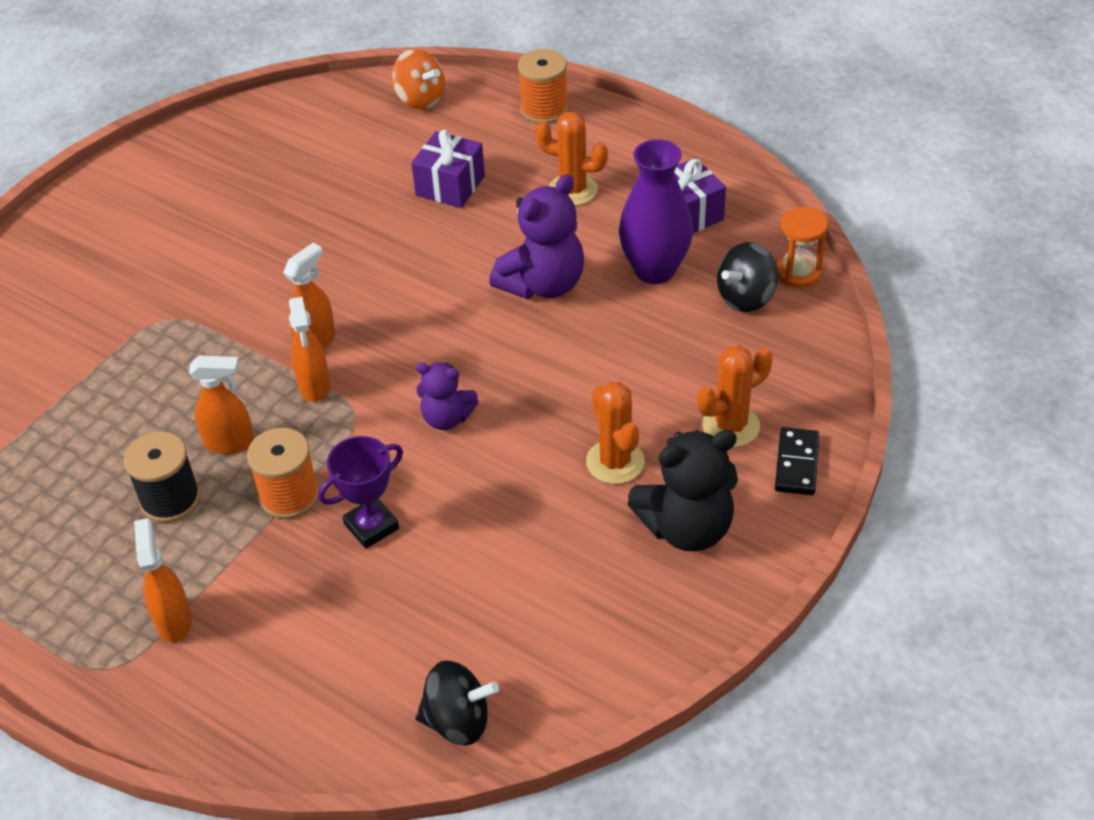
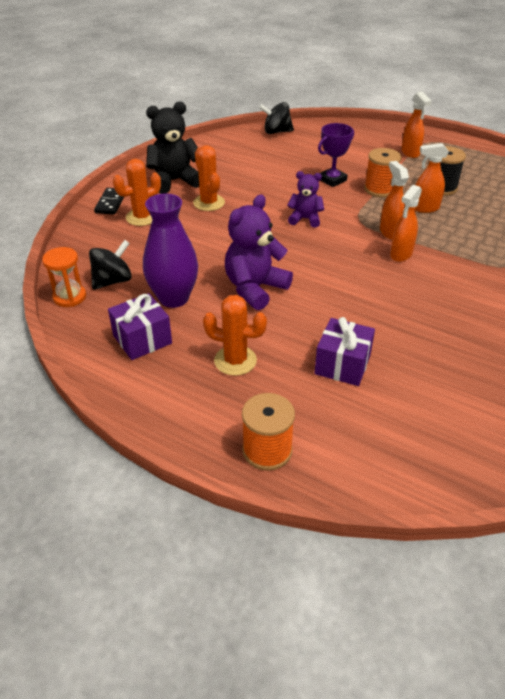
camera: 175 degrees right, 5 degrees down
orange spinning top [392,49,445,110] -> none

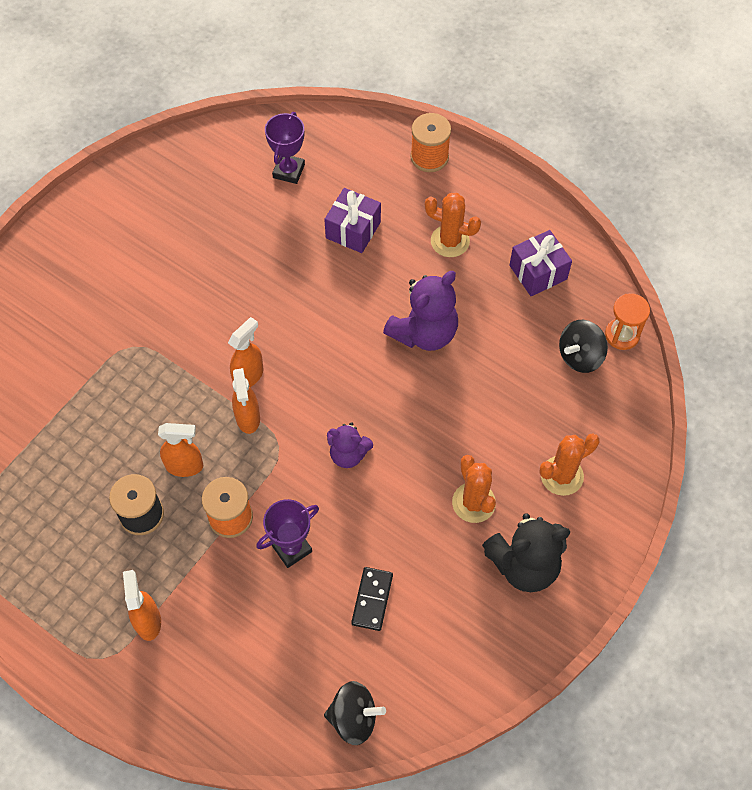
camera: 175 degrees left, 20 degrees up
black domino [94,188,124,215] -> black domino moved to [351,567,393,631]
purple vase [143,193,198,308] -> none
none -> purple trophy [265,112,305,184]

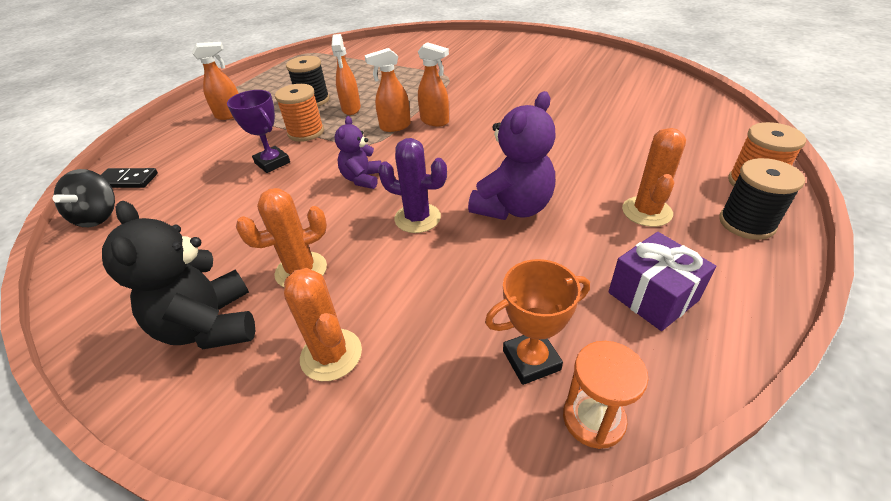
camera: 85 degrees right, 20 degrees down
purple trophy [265,112,305,184] -> none
purple gift [324,188,381,253] -> none
black domino [351,567,393,631] -> black domino moved to [101,168,158,188]
purple teddy bear [383,271,458,351] -> purple teddy bear turned 90 degrees counterclockwise [468,91,555,220]
black spinning top [559,320,608,373] -> orange trophy [485,259,590,385]
none -> purple cactus [378,138,447,233]
none -> black spool [719,158,805,240]

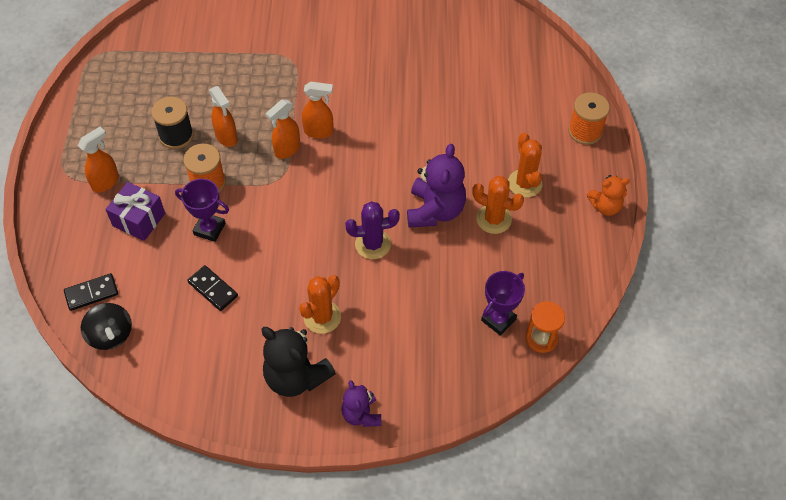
camera: 30 degrees left, 15 degrees up
orange cactus [284,268,362,381] -> orange cactus moved to [472,176,524,234]
purple teddy bear [335,116,381,189] -> purple teddy bear moved to [341,380,382,427]
orange trophy [485,259,590,385] -> purple trophy [481,271,525,336]
purple gift [608,232,716,331] -> purple gift moved to [106,182,165,241]
black spool [719,158,805,240] -> none
none -> black domino [187,265,238,311]
none -> orange teddy bear [587,175,630,216]

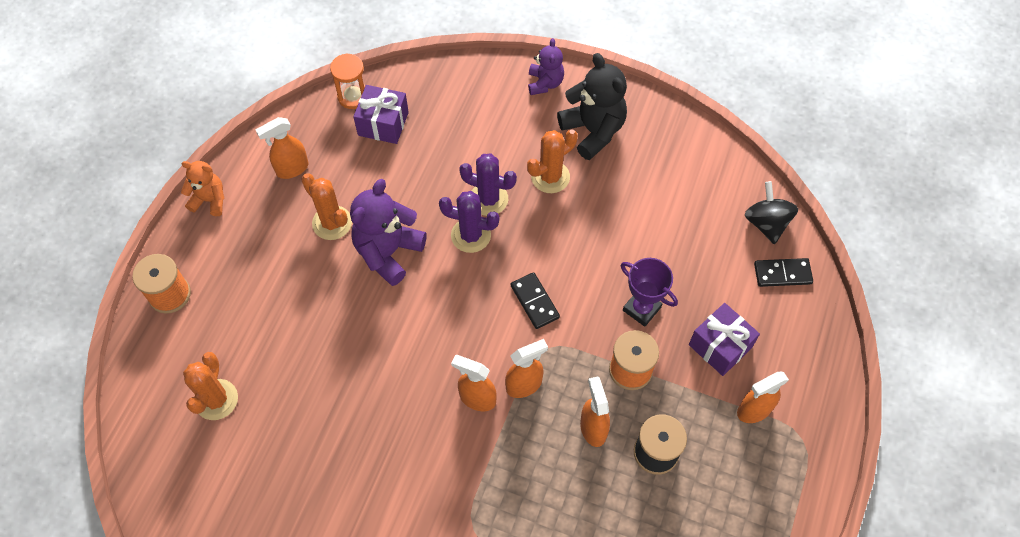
camera: 160 degrees left, 5 degrees up
black domino [187,265,238,311] -> black domino moved to [511,272,560,329]
purple trophy [481,271,525,336] -> purple gift [353,85,409,144]
orange cactus [508,133,543,198] -> orange cactus moved to [183,352,238,420]
none -> orange spray bottle [256,117,309,179]
none -> purple cactus [459,154,517,216]

